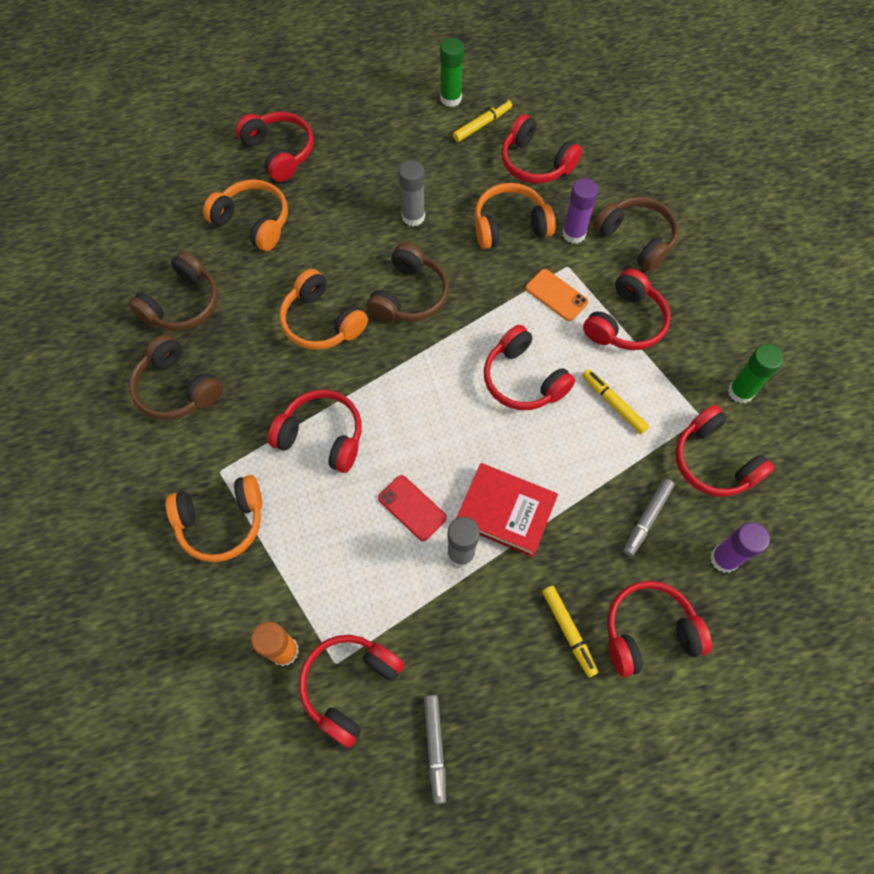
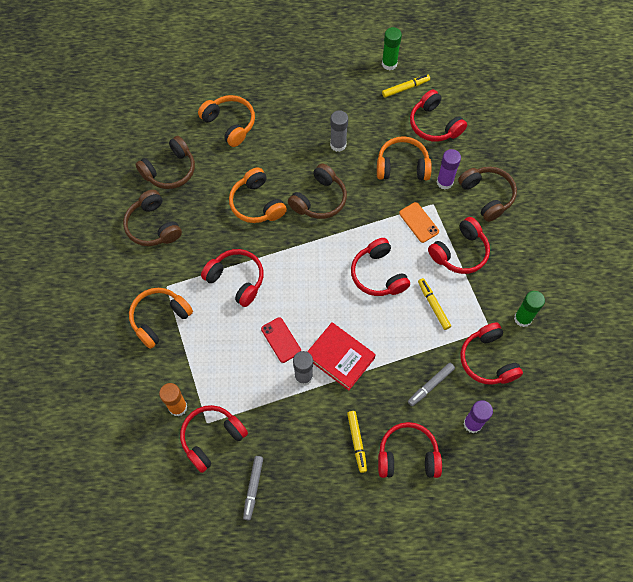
camera: 15 degrees right, 0 degrees up
orange headphones [166,475,262,562] -> orange headphones turned 135 degrees clockwise [129,288,193,349]
red headphones [236,112,314,182] -> none

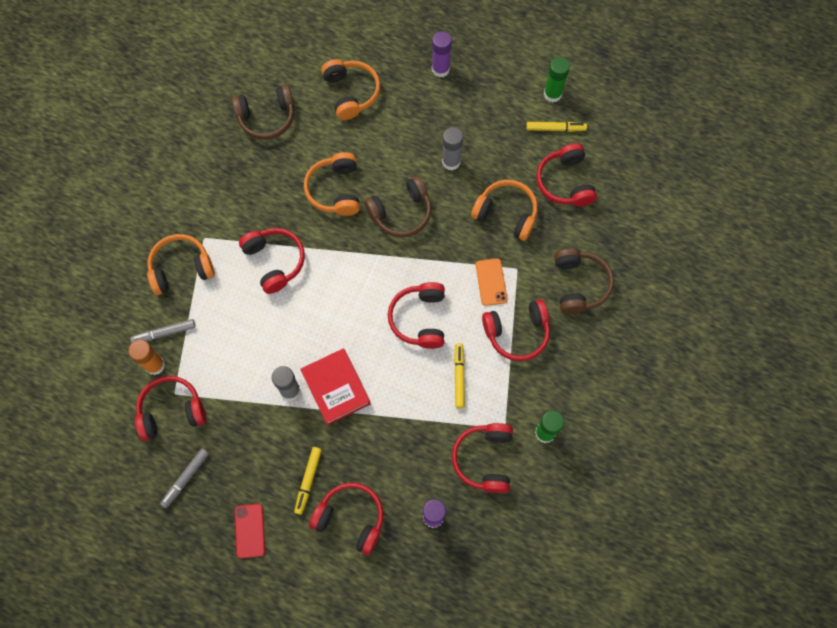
camera: 25 degrees right, 5 degrees up
brown headphones [123,190,182,246] -> none
red phone [261,317,301,363] -> red phone moved to [235,504,265,559]
grey marker [408,363,455,406] -> grey marker moved to [130,319,196,343]
purple glue stick [437,149,461,190] -> purple glue stick moved to [432,31,452,77]

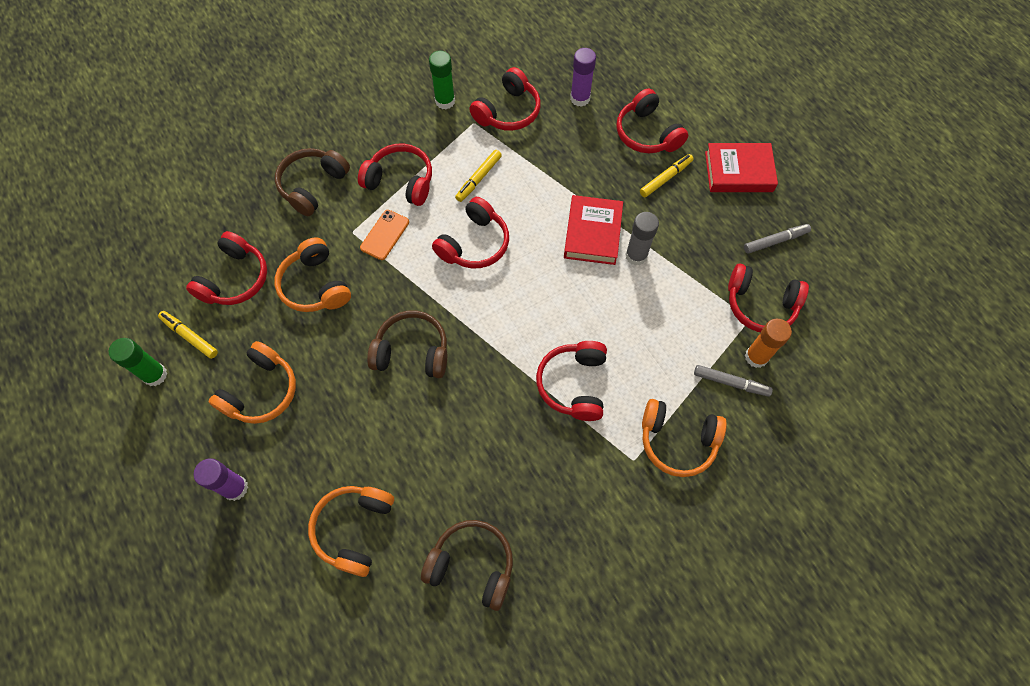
camera: 145 degrees left, 5 degrees down
red phone [235,504,265,559] -> red book [705,143,778,192]
orange headphones [304,152,360,216] -> orange headphones moved to [209,341,296,424]
grey glue stick [442,127,463,170] -> none

